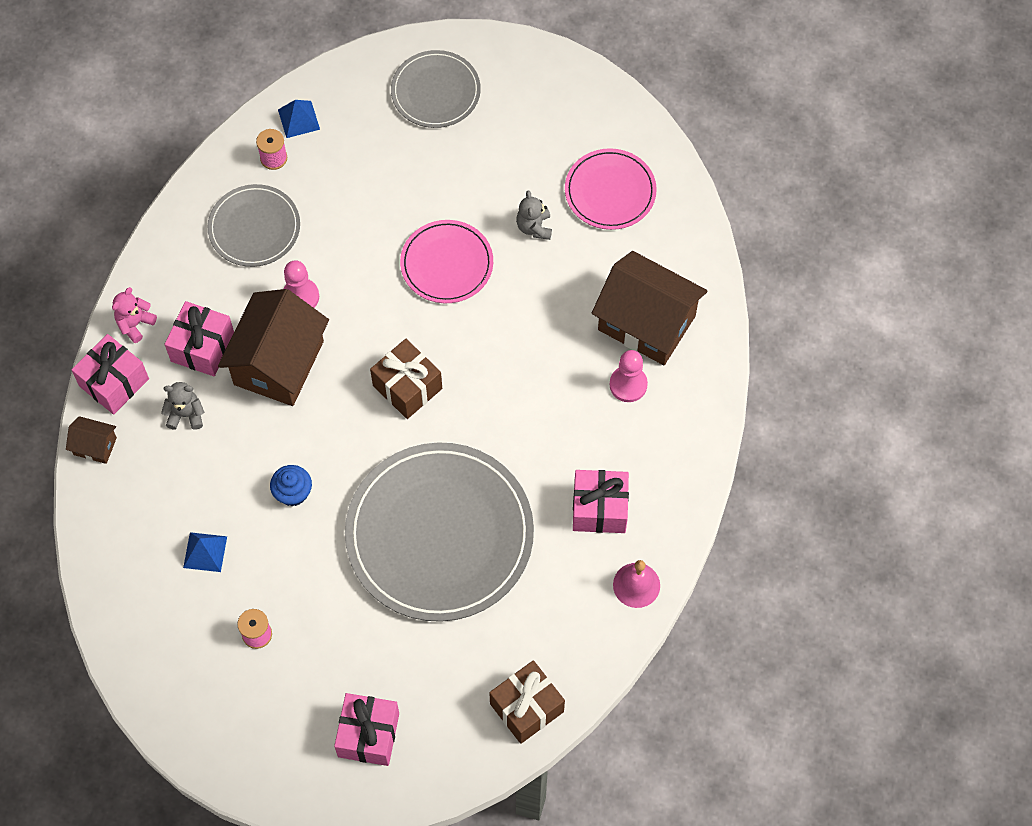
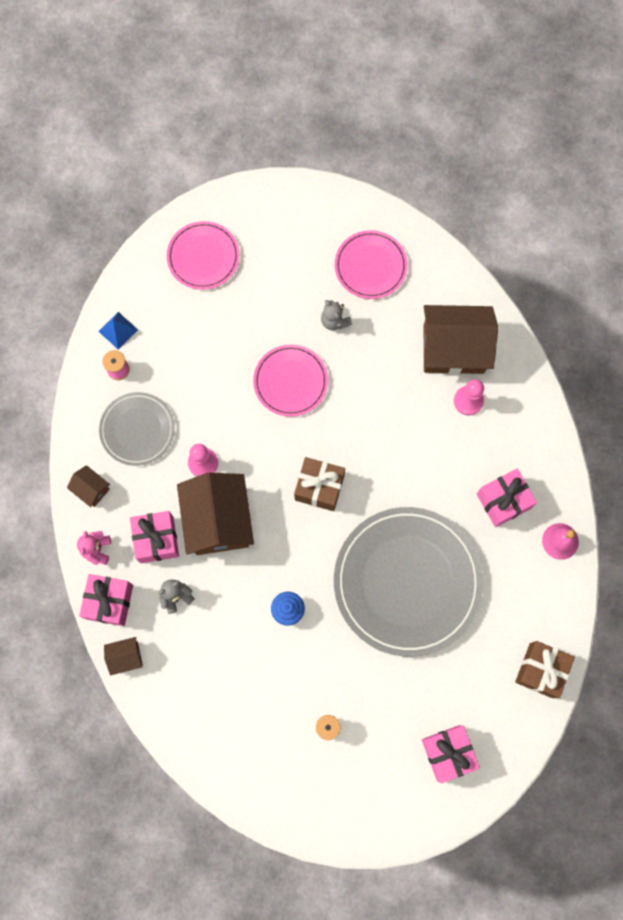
camera: 30 degrees left, 10 degrees up
blue pyramid [183,532,227,572] -> none
grey plate [391,50,481,128] -> pink plate [167,221,240,290]
none -> brown house [67,465,110,507]

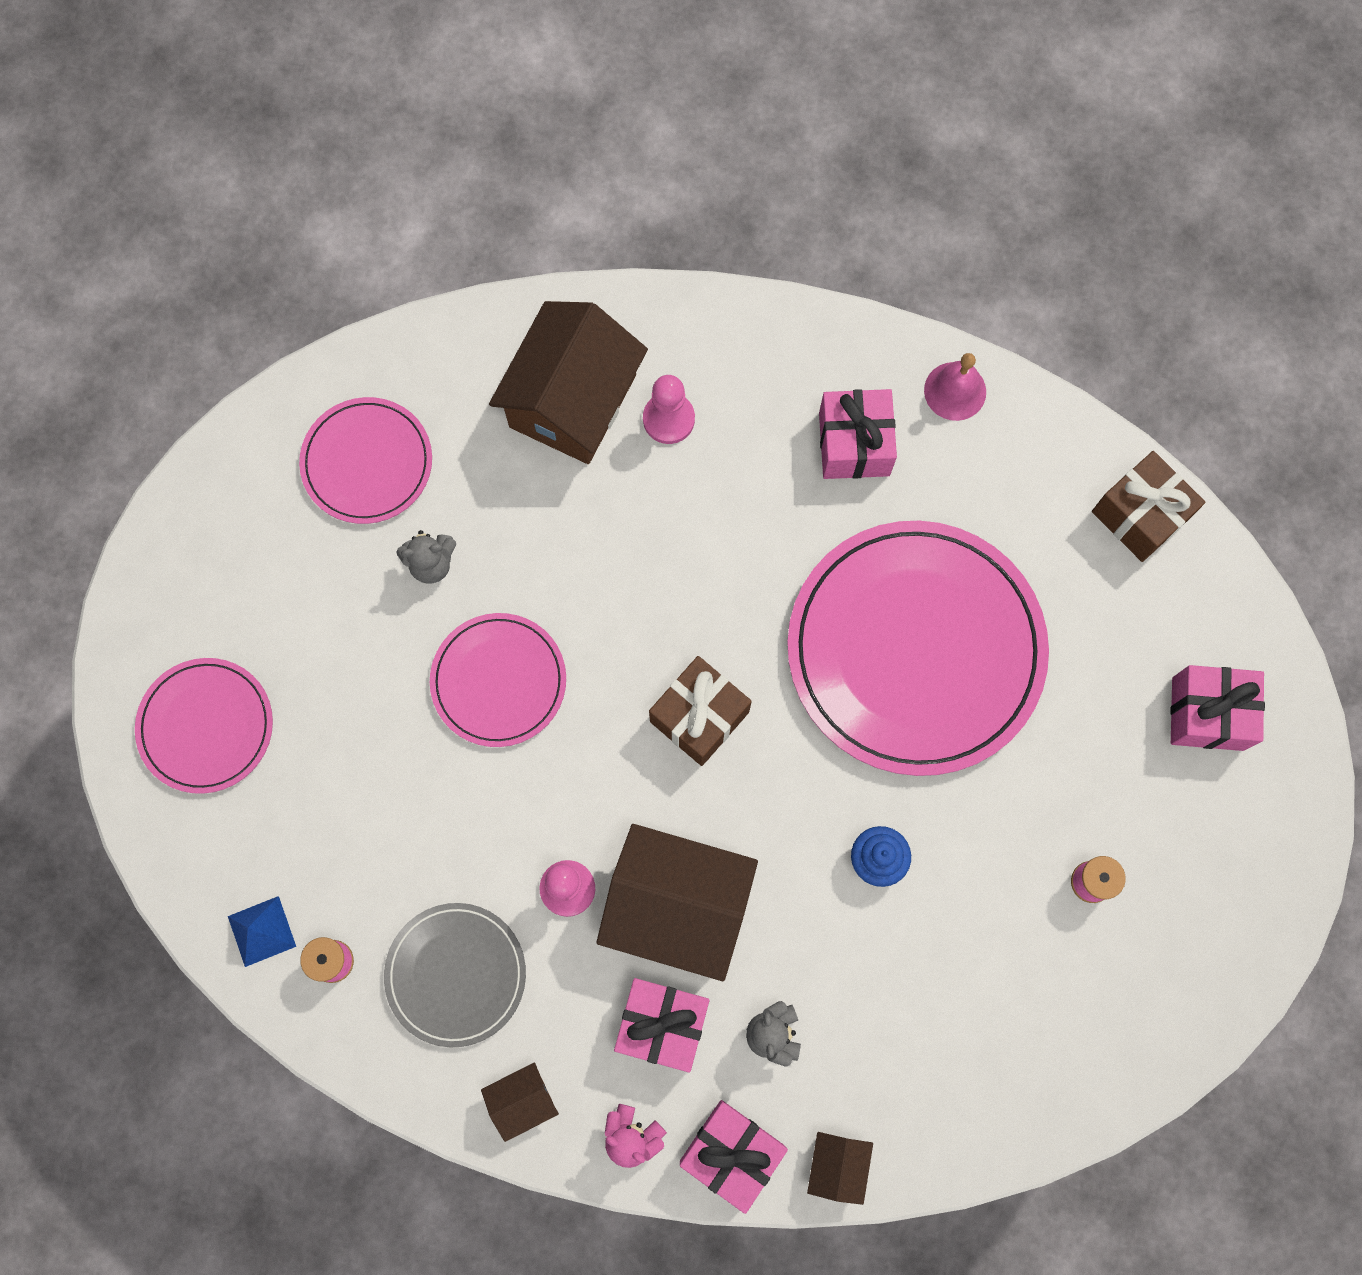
camera: 65 degrees left, 0 degrees up
grey plate [334,507,484,657] -> pink plate [787,521,1049,776]

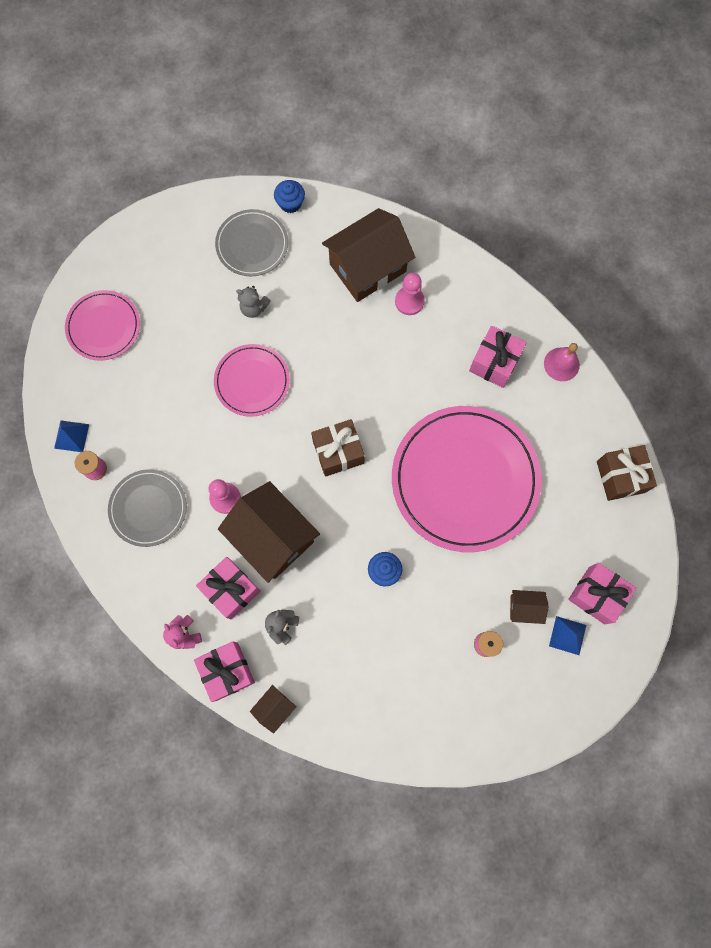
camera: 30 degrees right, 0 degrees up
pink plate [299,397,432,524] -> grey plate [215,209,288,276]
brown house [481,1062,559,1142] -> brown house moved to [510,590,549,624]
none -> blue cupcake [274,180,305,213]
none -> blue pyramid [549,616,586,655]

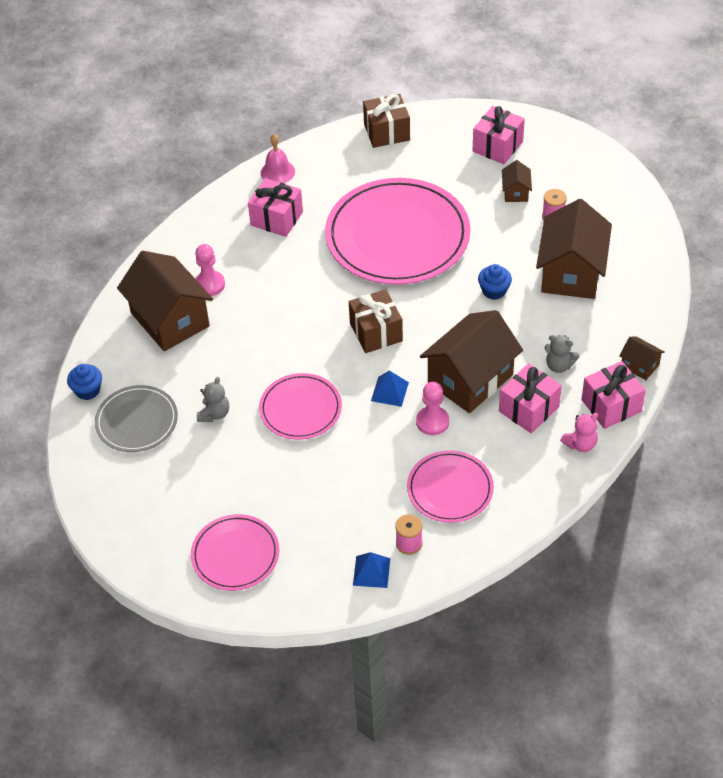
camera: 90 degrees left, 25 degrees down
grey plate [108,469,187,547] -> pink plate [407,450,494,523]
blue pyramid [549,616,586,655] -> blue pyramid moved to [371,371,409,407]
none -> brown house [536,199,612,299]

